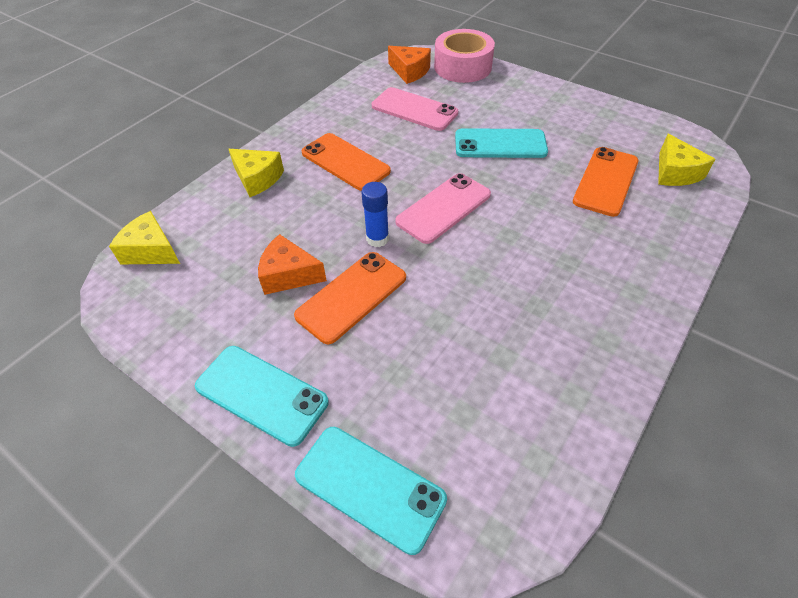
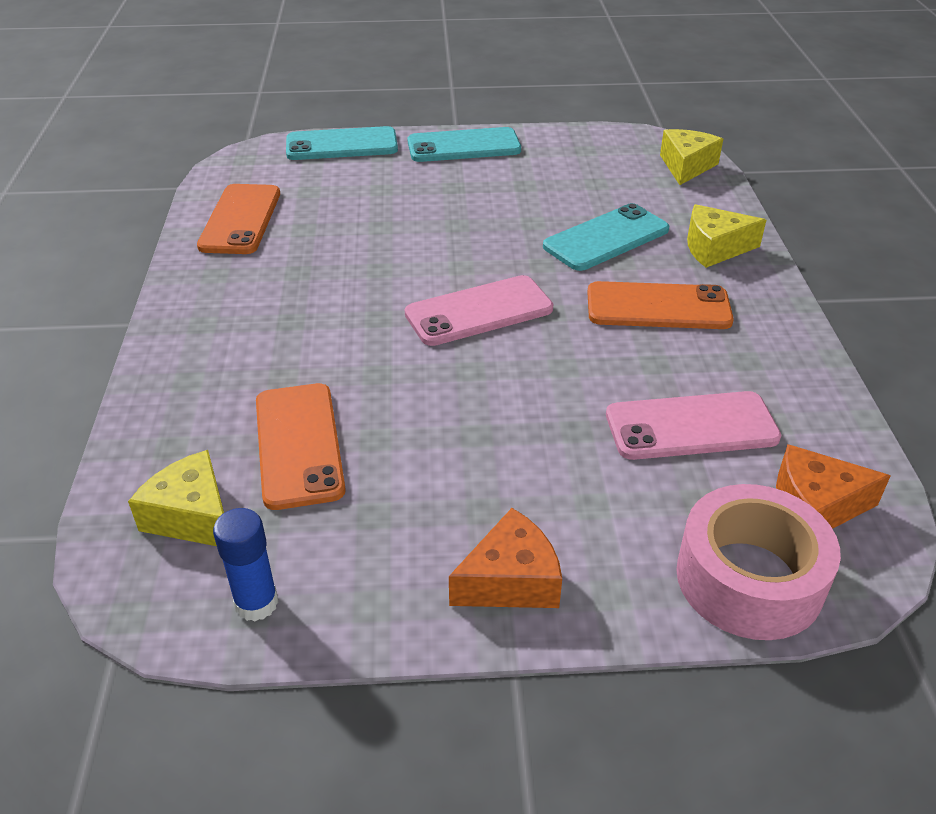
camera: 140 degrees right, 10 degrees down
yellow cheese [109,211,180,264] -> yellow cheese turned 60 degrees counterclockwise [660,129,723,185]
orange cheese [258,234,327,295] -> orange cheese moved to [449,508,562,608]
orange phone [294,252,406,344] -> orange phone moved to [197,184,280,254]
blue glue stick [361,182,389,247] -> blue glue stick moved to [213,508,278,621]
pink phone [395,173,491,244] -> pink phone turned 60 degrees clockwise [405,275,553,346]
turquoise phone [455,128,548,158] -> turquoise phone moved to [543,203,669,271]

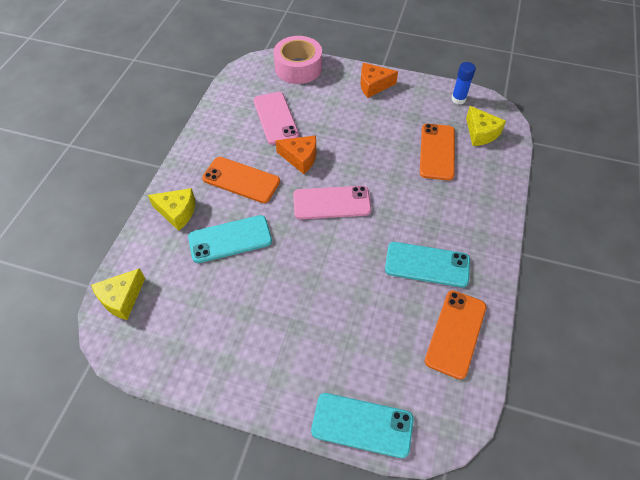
camera: 160 degrees left, 15 degrees up
turquoise phone [408,127,521,162] -> turquoise phone moved to [385,242,470,287]
pink phone [606,391,781,460] -> pink phone turned 60 degrees clockwise [254,92,299,145]
orange cheese [776,444,891,529] -> orange cheese moved to [276,135,316,174]

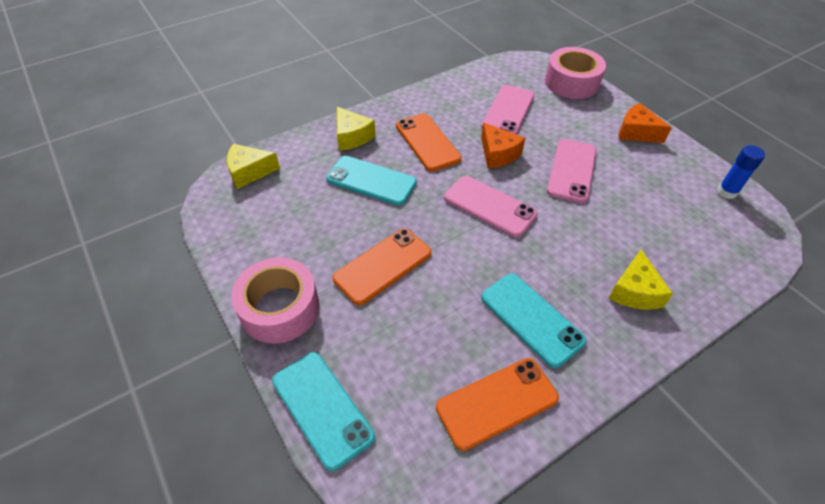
camera: 40 degrees right, 5 degrees down
orange phone [420,124,455,181] -> orange phone moved to [333,228,431,305]
yellow cheese [466,106,506,146] -> yellow cheese moved to [608,250,673,309]
none -> pink tape [231,257,319,344]
none -> pink phone [547,139,597,203]

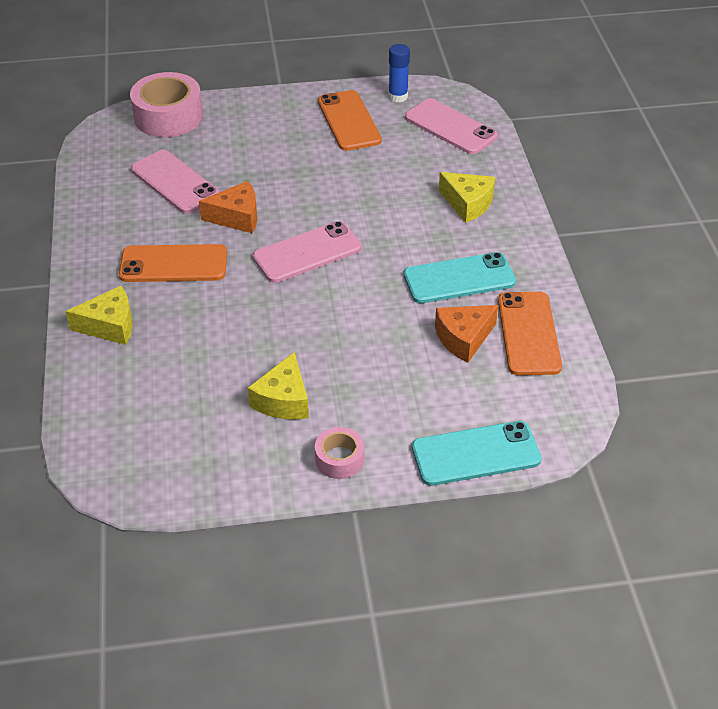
camera: 65 degrees left, 5 degrees down
yellow cheese [227,144,280,189] -> yellow cheese moved to [248,352,309,419]
pink tape [231,257,319,344] -> pink tape [315,427,364,479], size x0.53
turquoise phone [326,156,417,206] -> none
orange phone [333,228,431,305] -> orange phone moved to [318,90,382,151]
pink phone [547,139,597,203] -> pink phone moved to [405,98,498,154]
orange cheese [619,103,672,143] -> orange cheese moved to [435,305,498,363]

